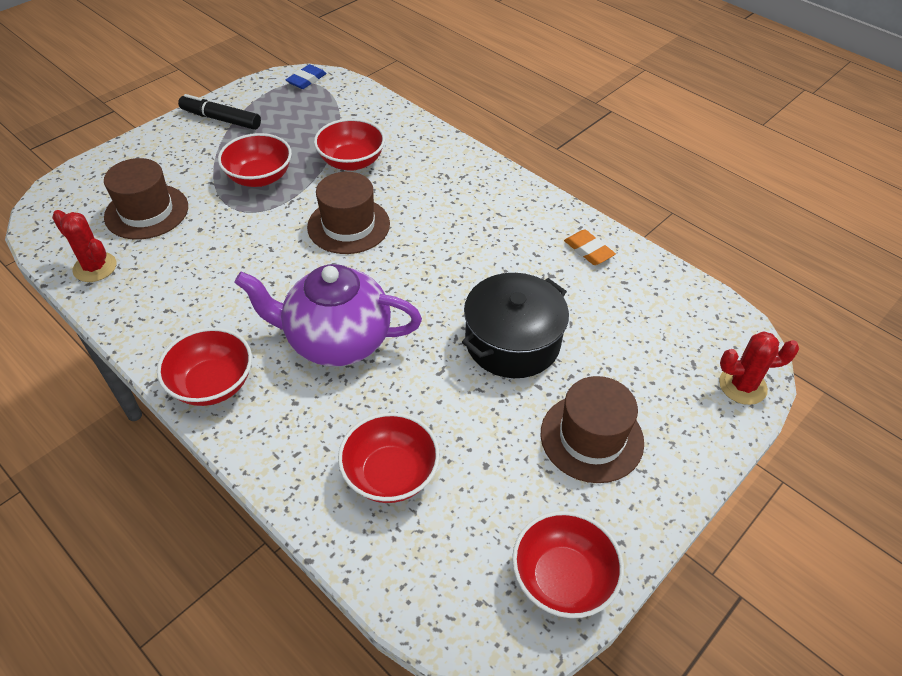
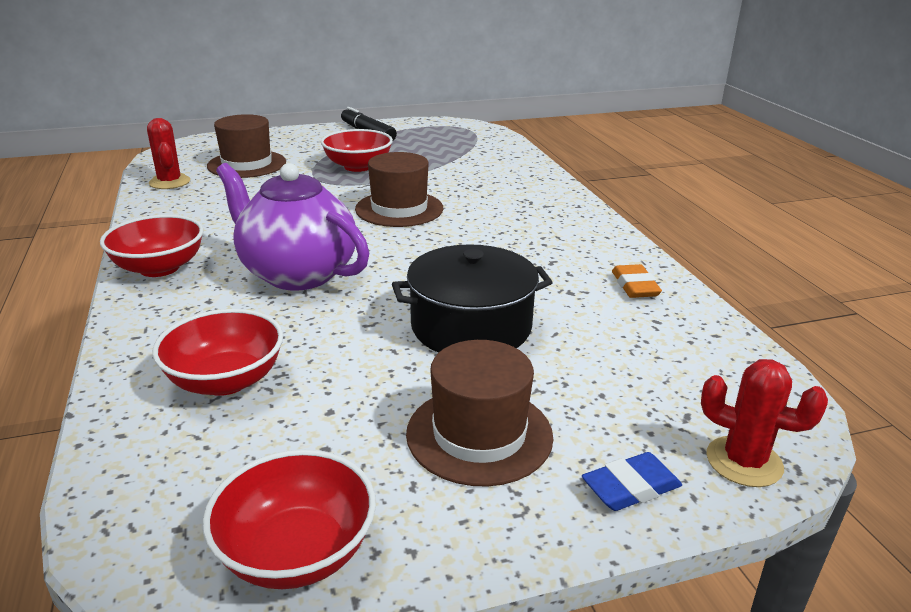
camera: 30 degrees right, 20 degrees down
blue eraser [286,64,327,89] -> blue eraser moved to [582,452,682,511]
red bowl [314,118,385,171] -> none

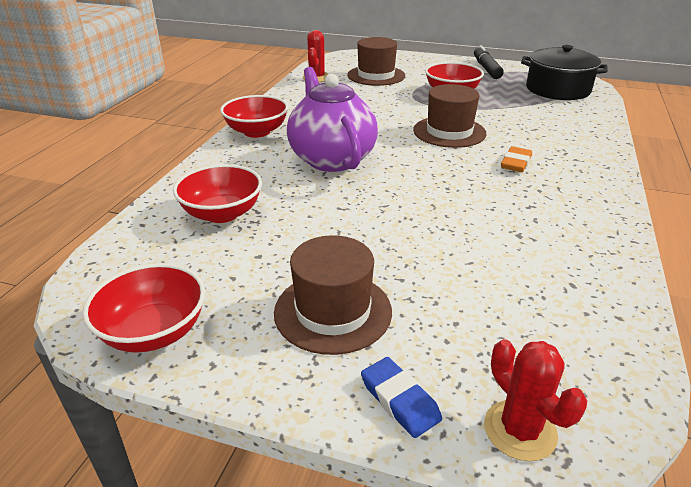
camera: 35 degrees right, 5 degrees up
black pot [392,244,553,353] -> black pot moved to [521,45,608,100]
blue eraser [582,452,682,511] -> blue eraser turned 45 degrees clockwise [361,357,442,438]
orange eraser [612,264,662,298] -> orange eraser moved to [501,146,532,172]

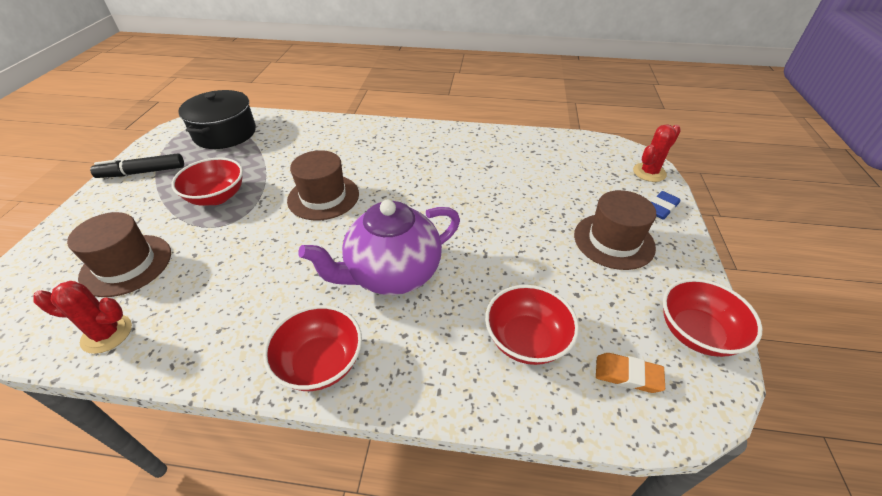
camera: 100 degrees left, 10 degrees up
orange eraser [501,146,532,172] -> orange eraser moved to [596,353,665,393]

